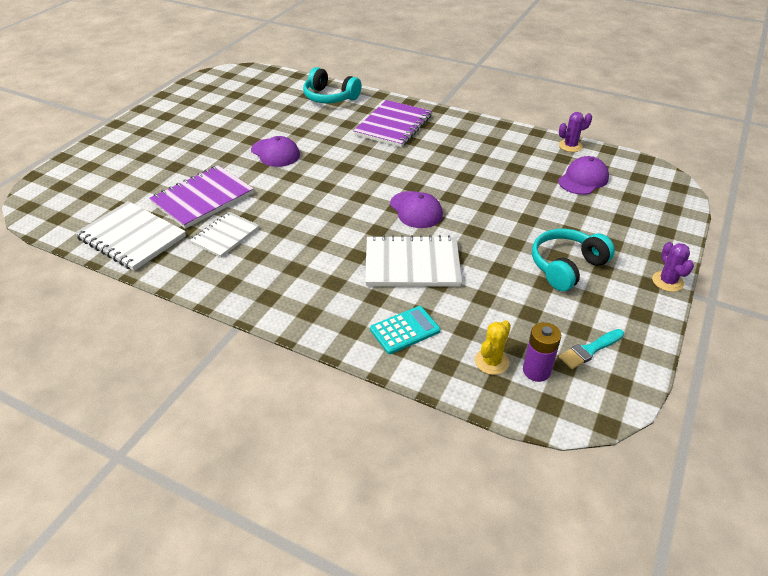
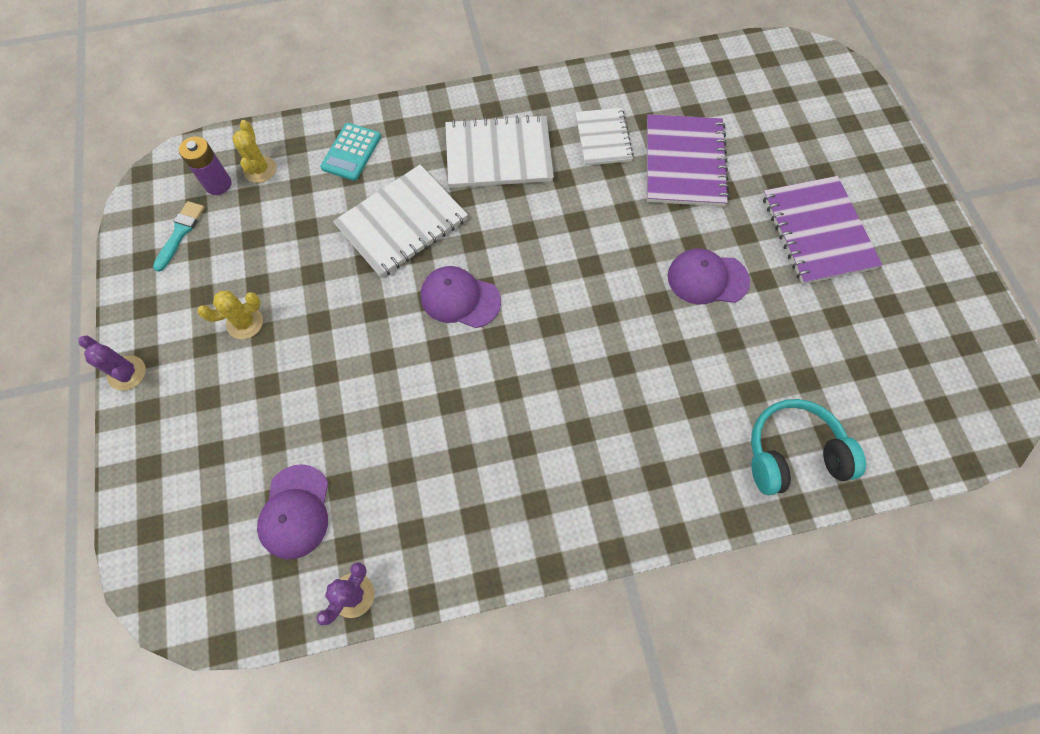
camera: 140 degrees right, 25 degrees up
white notebook [75,201,186,271] -> white notebook moved to [445,114,554,188]
purple notebook [354,100,432,148] -> purple notebook moved to [762,176,882,285]
turquoise headphones [532,229,615,291] -> yellow cactus [197,291,263,339]

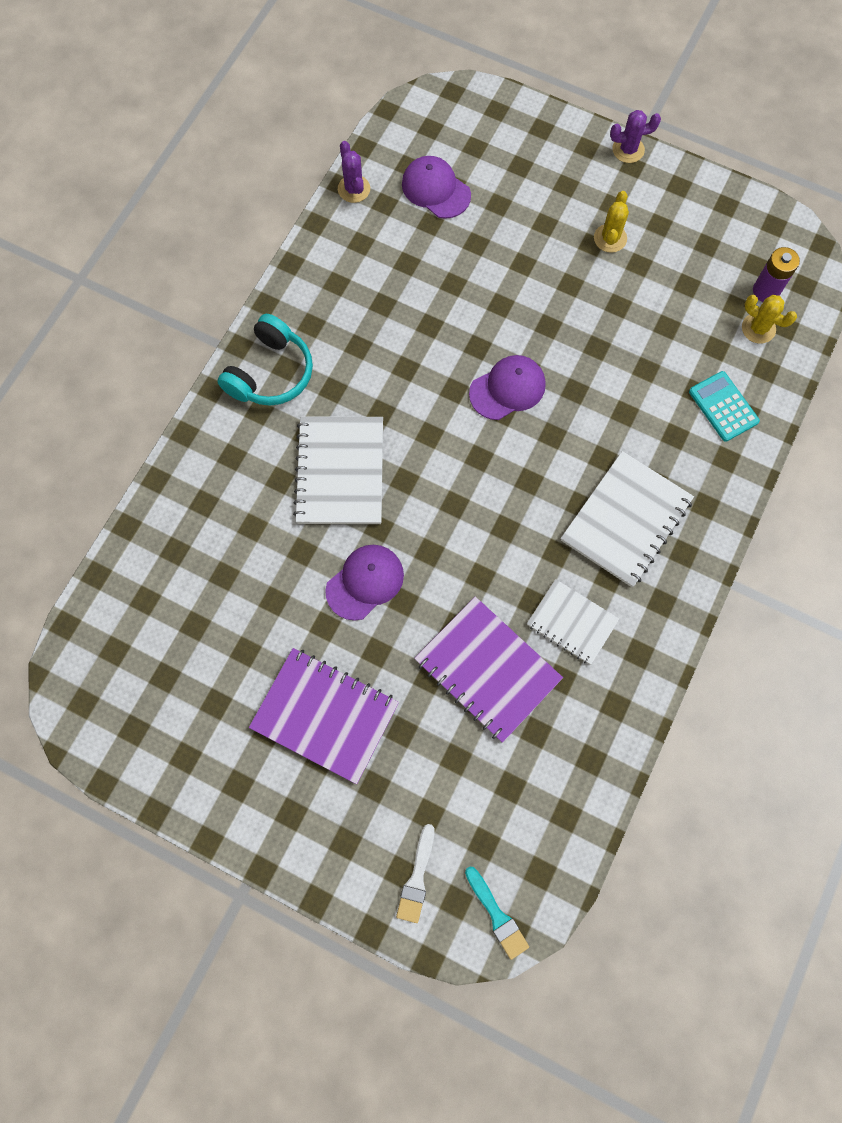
camera: 130 degrees right, 5 degrees up
turquoise brush [153,201,205,272] -> turquoise brush moved to [465,866,529,960]
white notebook [333,165,468,278] -> white notebook moved to [293,416,383,524]
turquoise headphones [751,399,866,495] -> turquoise headphones moved to [217,314,313,406]
none -> white brush [396,824,434,923]

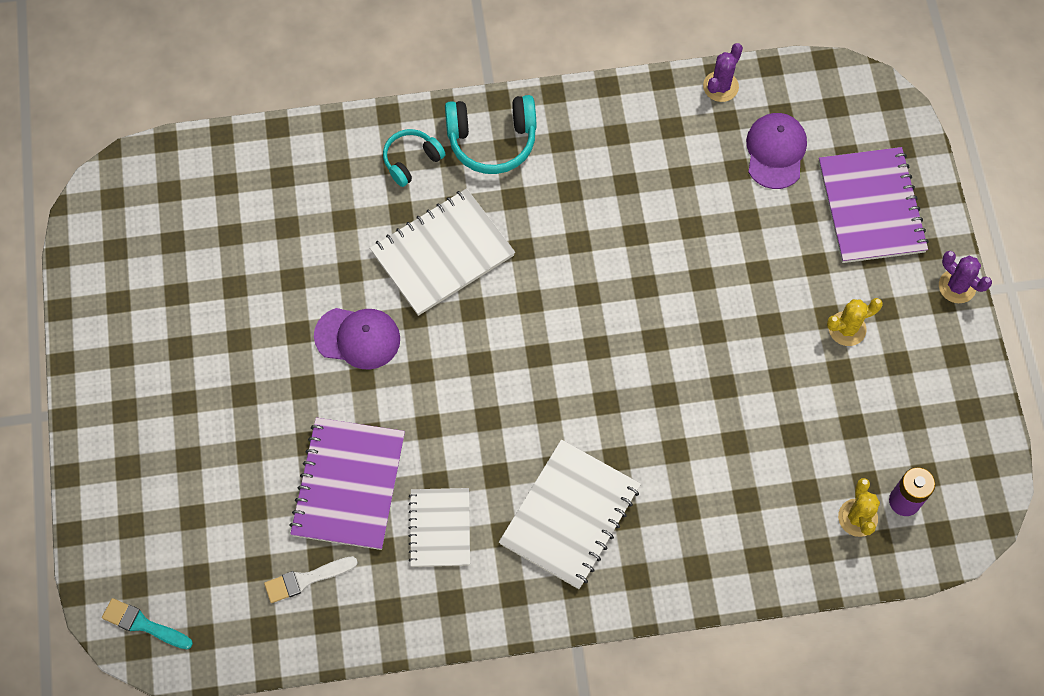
camera: 55 degrees right, 5 degrees down
purple notebook [249,648,399,784] -> purple notebook moved to [819,147,929,263]
white brush [396,824,434,923] -> white brush moved to [264,556,358,603]
turquoise brush [465,866,529,960] -> turquoise brush turned 90 degrees clockwise [102,598,193,649]
purple cap [469,355,546,420] -> none
white notebook [561,451,694,587] -> white notebook turned 60 degrees counterclockwise [499,439,641,589]
turquoise calculator [689,371,760,442] -> none
none -> turquoise headphones [383,129,446,187]

